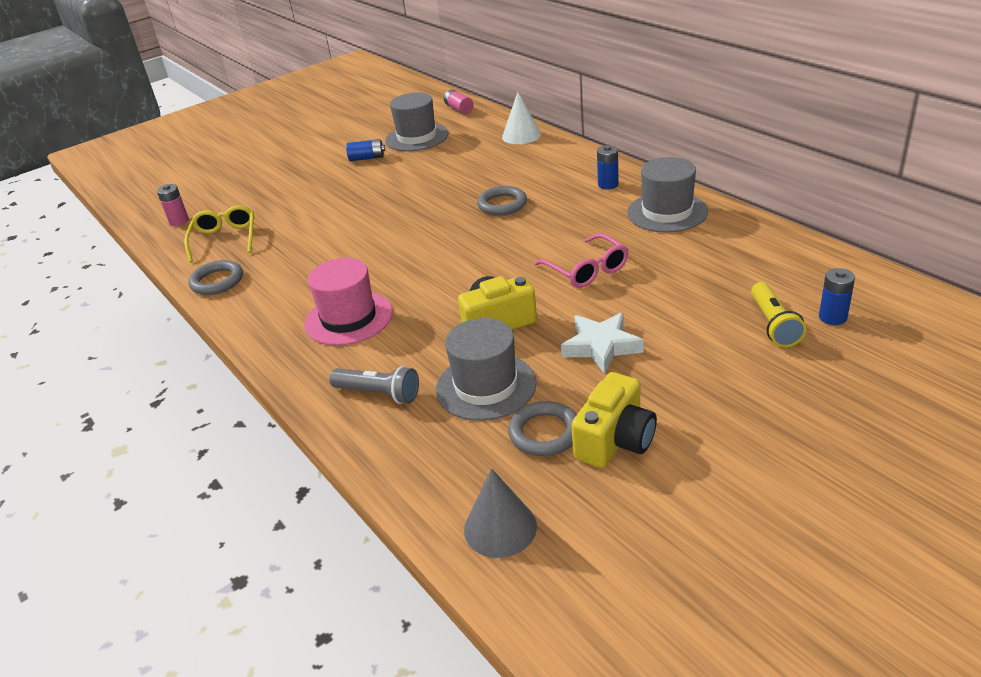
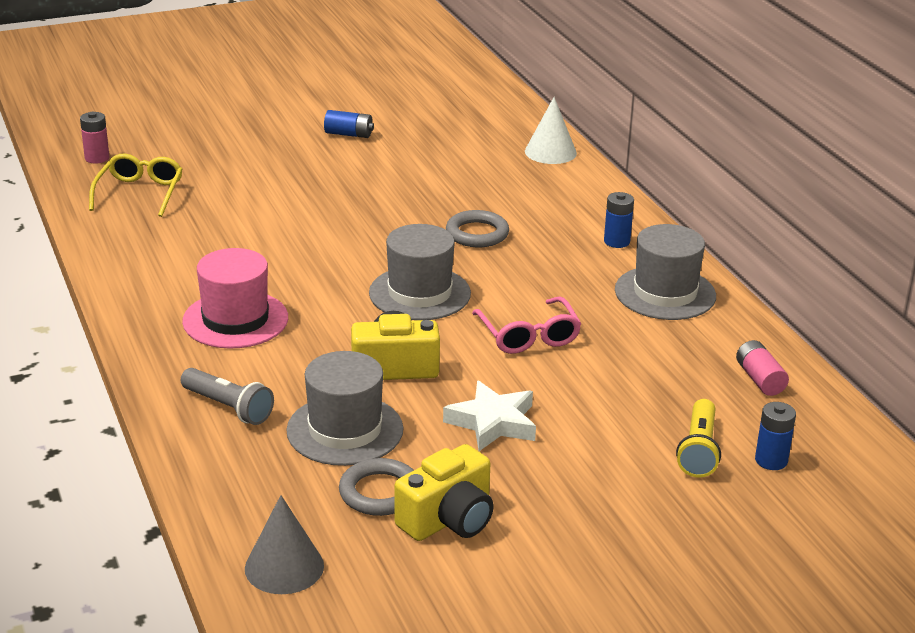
camera: 10 degrees right, 5 degrees down
grey ring [188,260,243,295] -> none
grey hat [385,92,448,151] -> grey hat moved to [369,224,471,320]
pink battery [444,89,473,114] -> pink battery moved to [736,340,789,396]

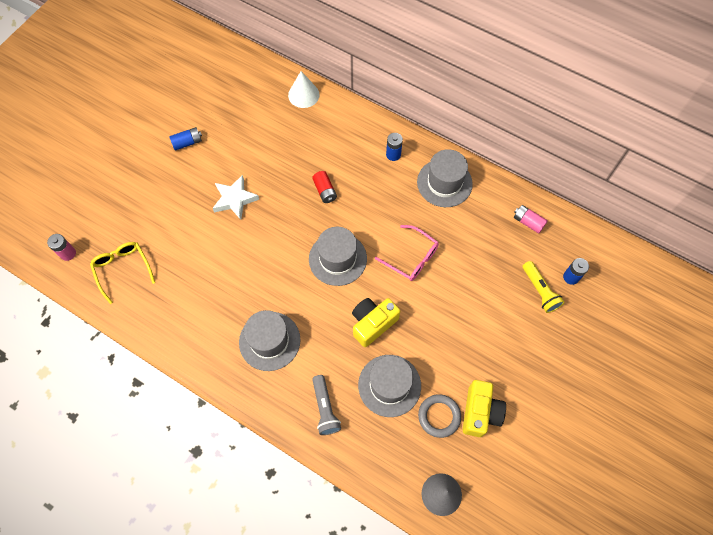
camera: 35 degrees left, 35 degrees up
grey flashlight [181,368,274,425] -> grey flashlight turned 75 degrees clockwise [312,375,341,435]
pink hat [182,248,288,349] -> grey hat [239,310,301,371]
white star [443,380,536,451] -> white star moved to [213,175,259,220]
grey ring [446,210,509,247] -> red battery [312,171,337,203]

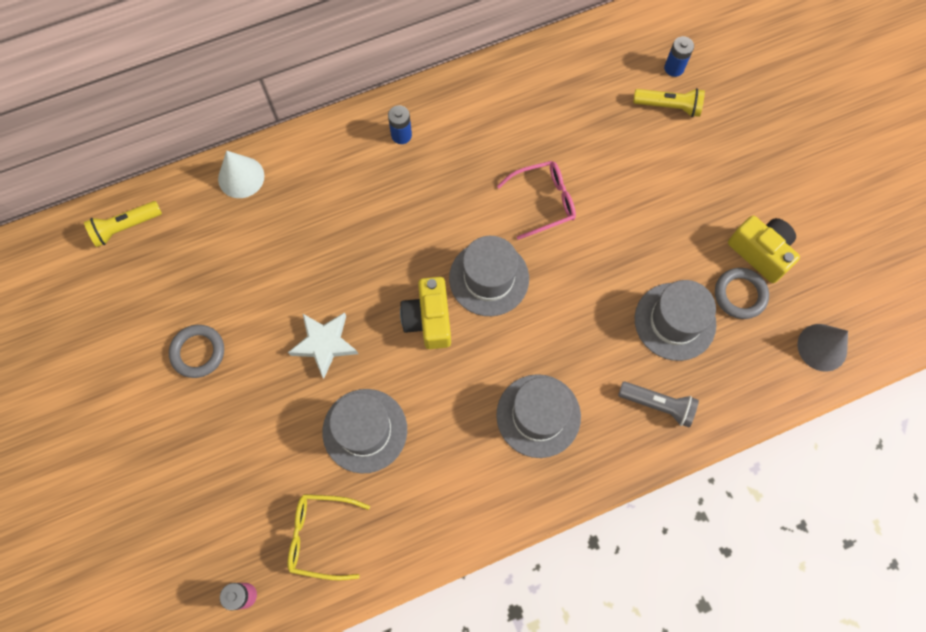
camera: 55 degrees left, 5 degrees up
blue battery [169,127,202,151] -> grey ring [169,325,224,378]
red battery [312,171,337,203] -> none
yellow camera [352,298,400,347] -> yellow camera moved to [400,277,451,349]
grey hat [417,149,473,207] -> grey hat moved to [322,389,407,474]
pink battery [514,205,548,234] -> none
none -> yellow flashlight [84,201,162,247]

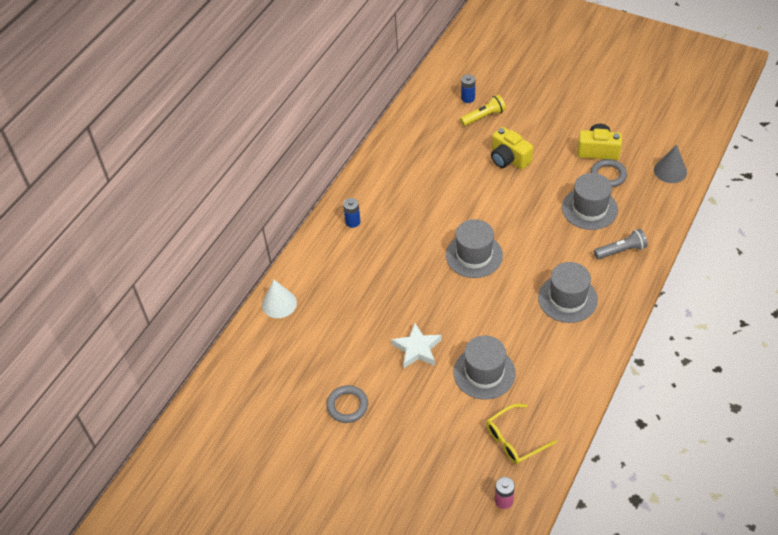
camera: 35 degrees left, 20 degrees down
yellow flashlight [84,201,162,247] -> none
yellow camera [400,277,451,349] -> yellow camera moved to [491,127,533,170]
pink glasses [497,161,576,240] -> none

